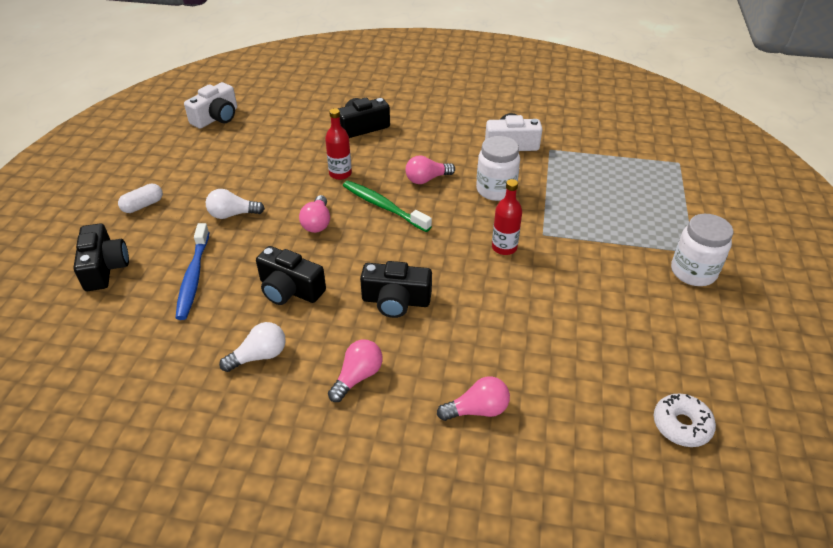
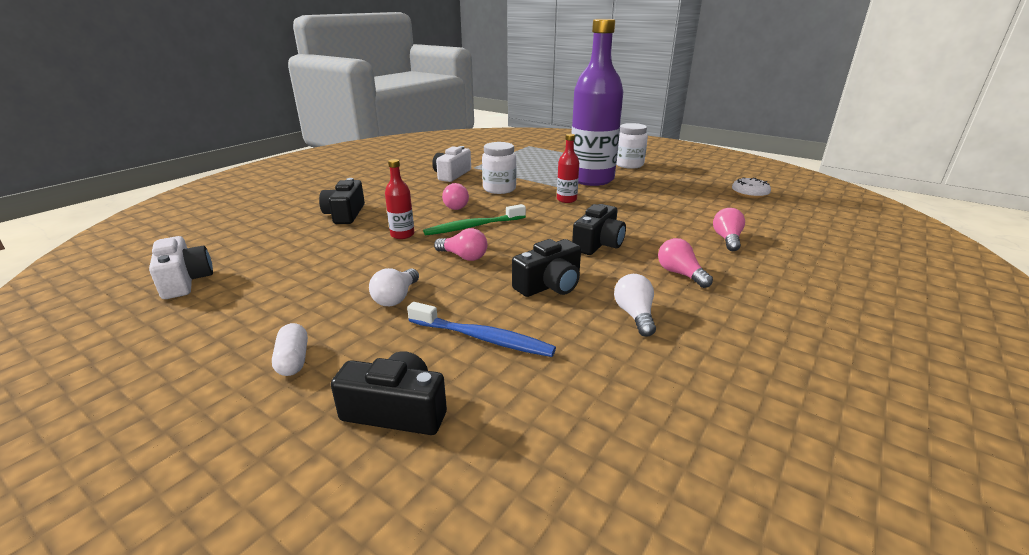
camera: 65 degrees left, 15 degrees down
none -> purple bottle [571,19,623,186]

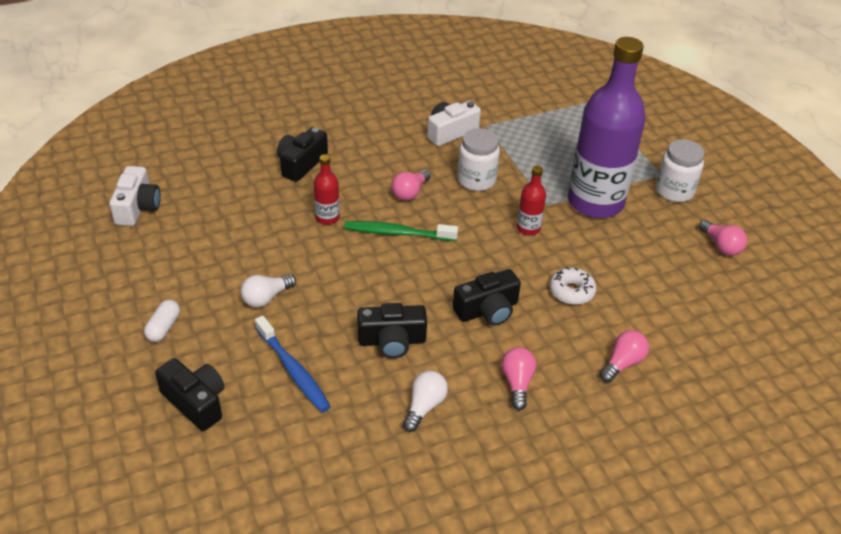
camera: 30 degrees right, 15 degrees up
pink light bulb [434,228,487,261] -> pink light bulb moved to [699,220,747,256]
white donut [732,177,771,198] -> white donut moved to [550,267,597,305]

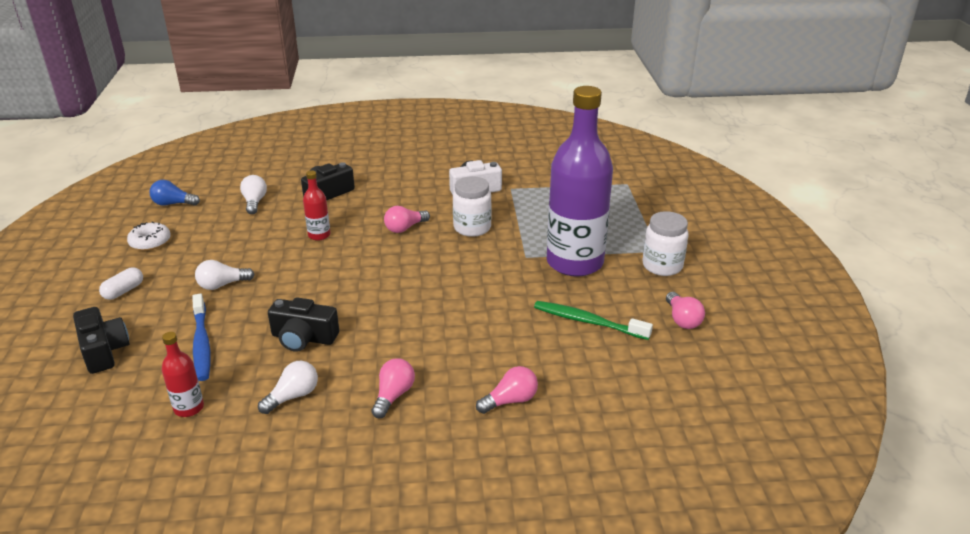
camera: 20 degrees right, 10 degrees down
white camera [109,166,161,226] -> blue light bulb [150,180,200,206]
green toothbrush [344,221,458,241] -> green toothbrush moved to [534,301,653,340]
black camera [453,269,521,326] -> none
red bottle [517,166,546,235] -> red bottle moved to [161,332,204,417]
white donut [550,267,597,305] -> white donut moved to [127,221,171,251]
none -> white light bulb [240,175,267,214]

